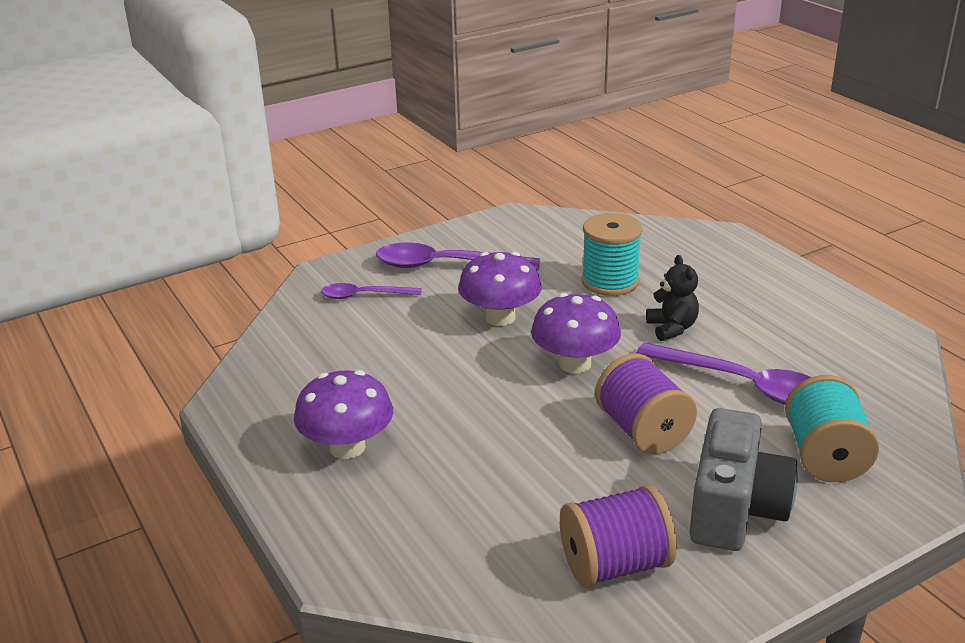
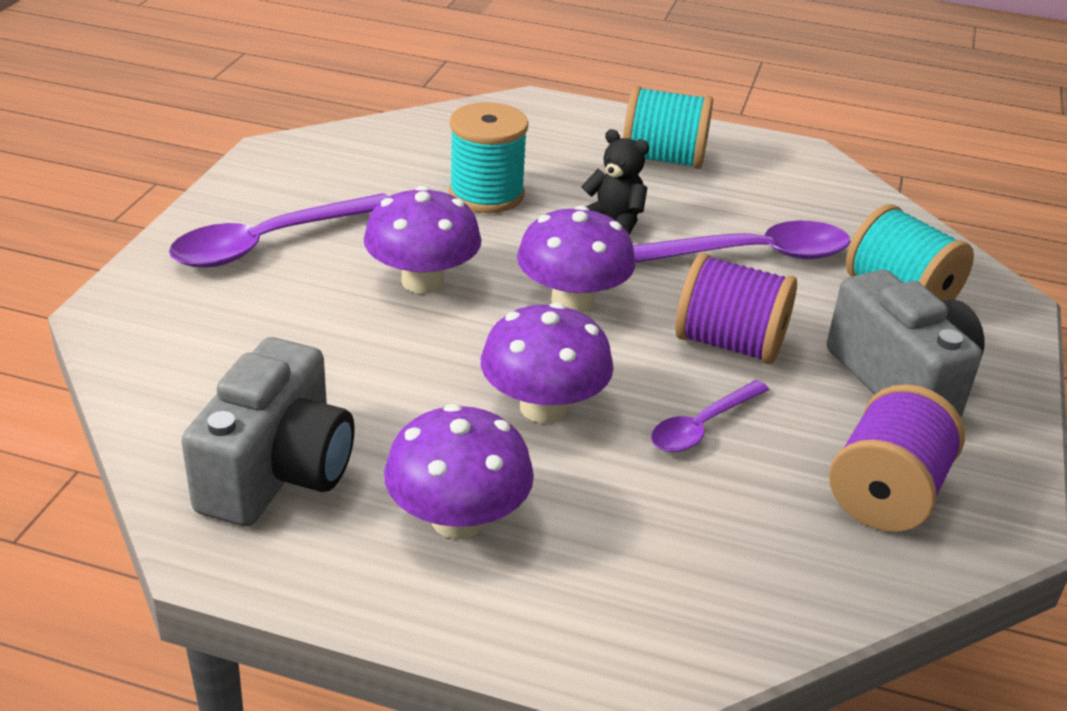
camera: 45 degrees left, 5 degrees up
purple spoon [321,283,421,299] -> purple spoon moved to [651,380,769,453]
none -> grey camera [181,337,355,526]
none -> purple mushroom [481,302,614,423]
none -> turquoise spool [623,85,713,169]

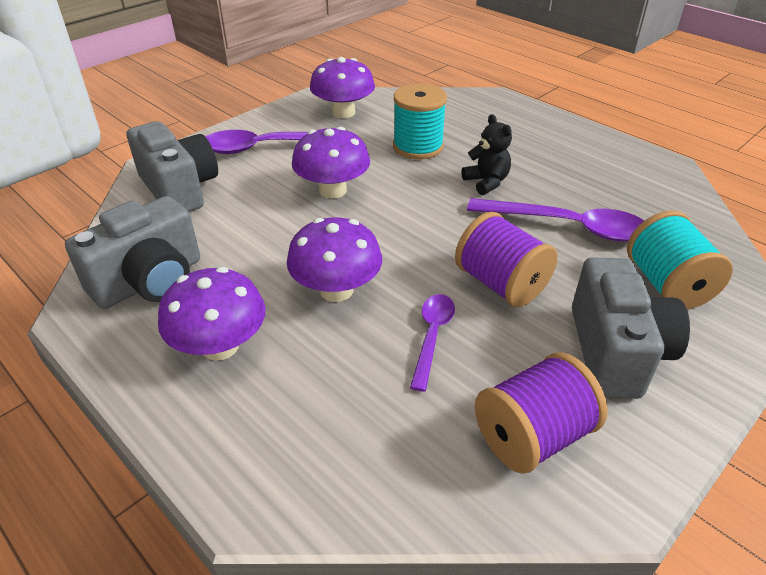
camera: 30 degrees right, 5 degrees up
purple mushroom [517,205,635,313] -> purple mushroom moved to [310,57,375,118]
turquoise spool [623,85,713,169] -> none
purple spoon [651,380,769,453] -> purple spoon turned 120 degrees clockwise [410,294,455,392]
none -> grey camera [127,121,218,212]

